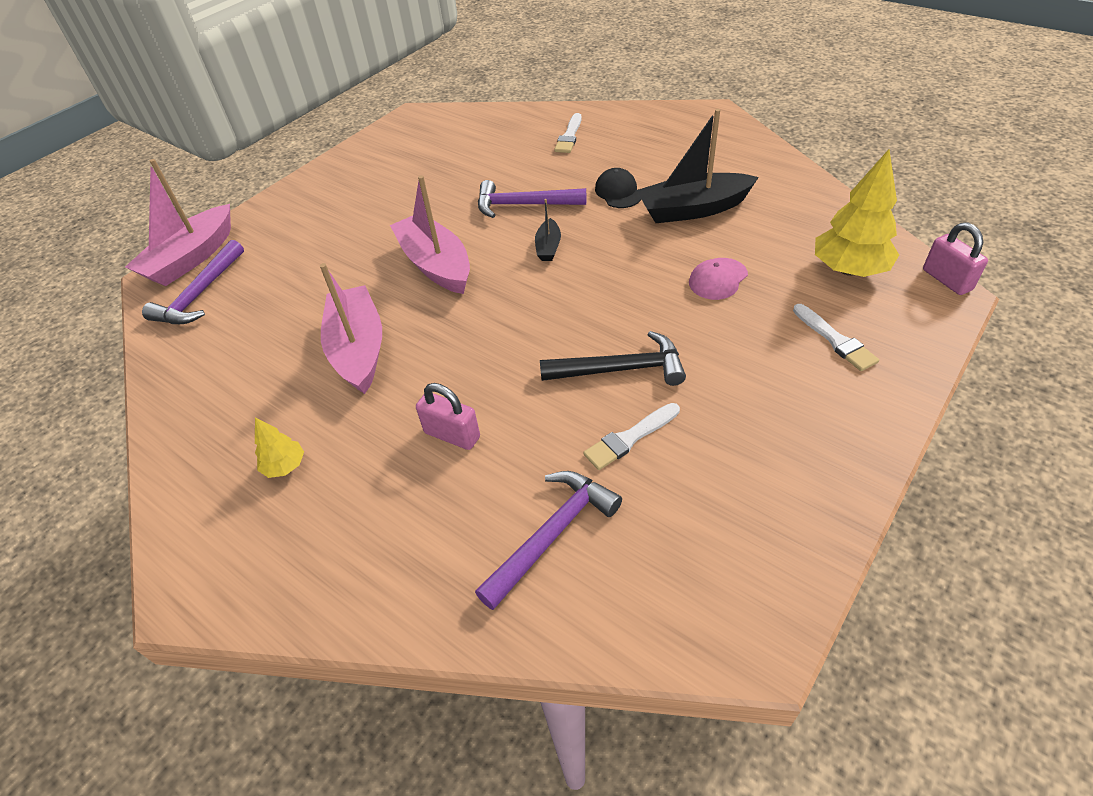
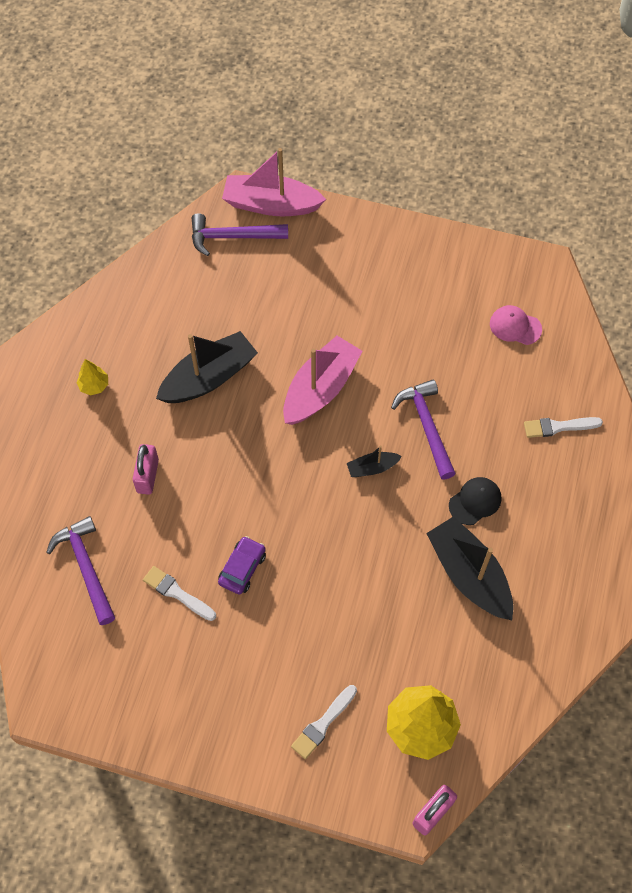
camera: 65 degrees right, 15 degrees up
pink boat [320,263,382,394] -> black boat [156,331,258,403]
purple hammer [475,471,622,610] -> purple hammer turned 135 degrees counterclockwise [46,516,115,625]
black hammer [540,331,686,386] -> purple car [218,536,266,595]
pink cap [689,258,748,300] -> pink cap moved to [490,305,542,345]

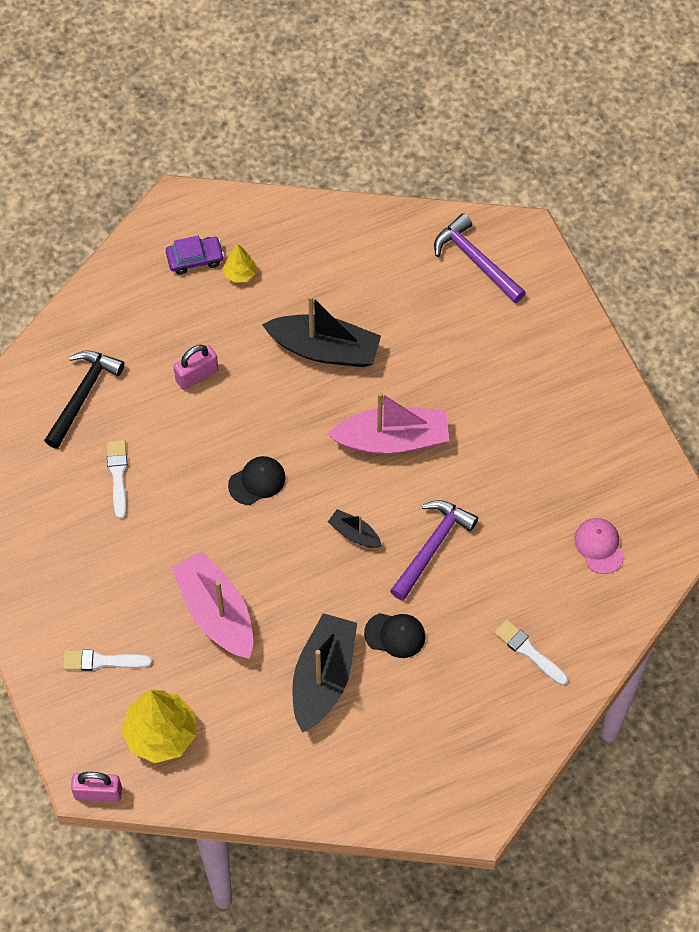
camera: 50 degrees right, 0 degrees up
purple hammer [46,516,115,625] -> black hammer [44,351,124,449]
purple car [218,536,266,595] -> purple car moved to [166,236,224,275]
pink boat [222,148,326,216] -> pink boat moved to [171,551,253,659]
none -> black cap [228,456,286,505]

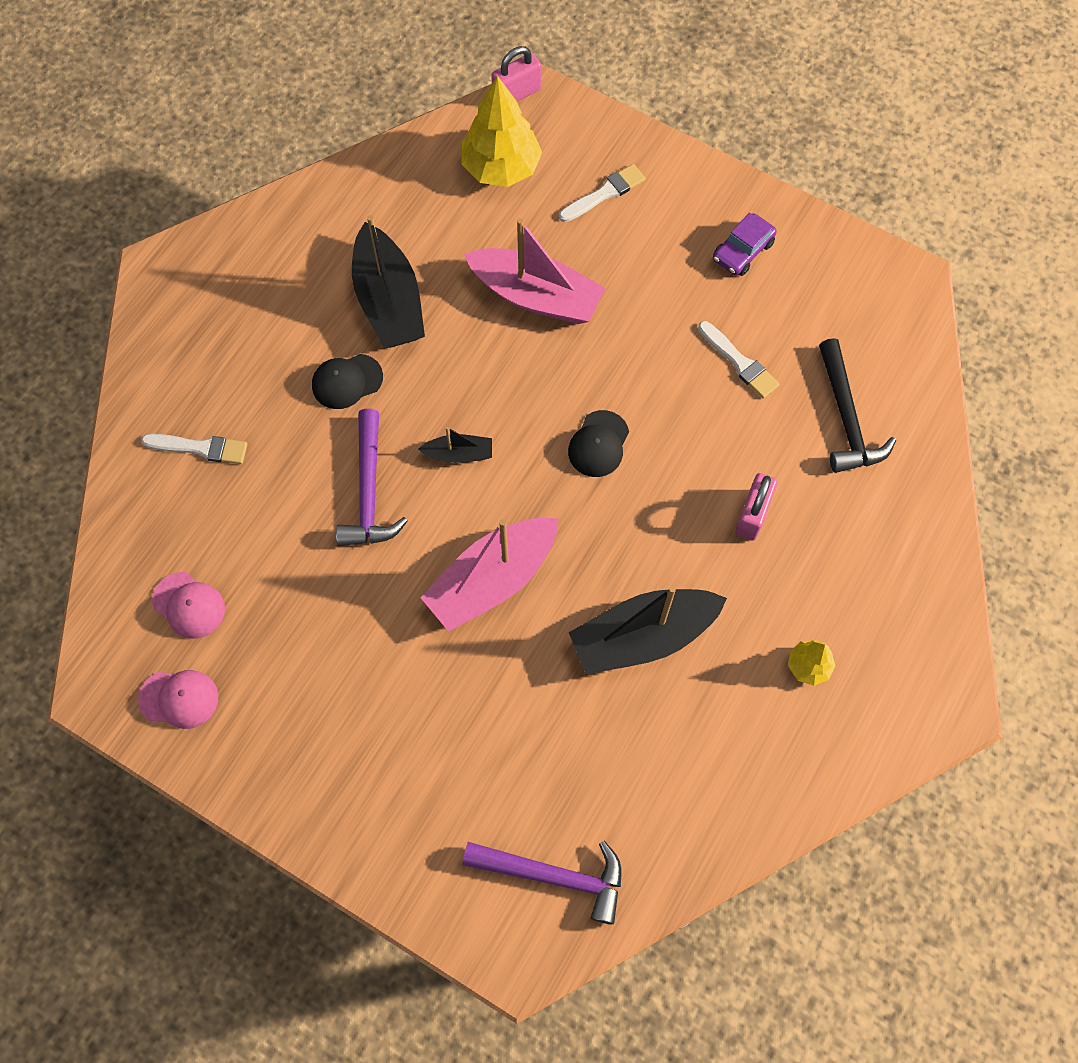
camera: 145 degrees right, 5 degrees up
purple car [166,236,224,275] -> purple car moved to [713,213,777,276]
none -> pink cap [138,670,218,729]

